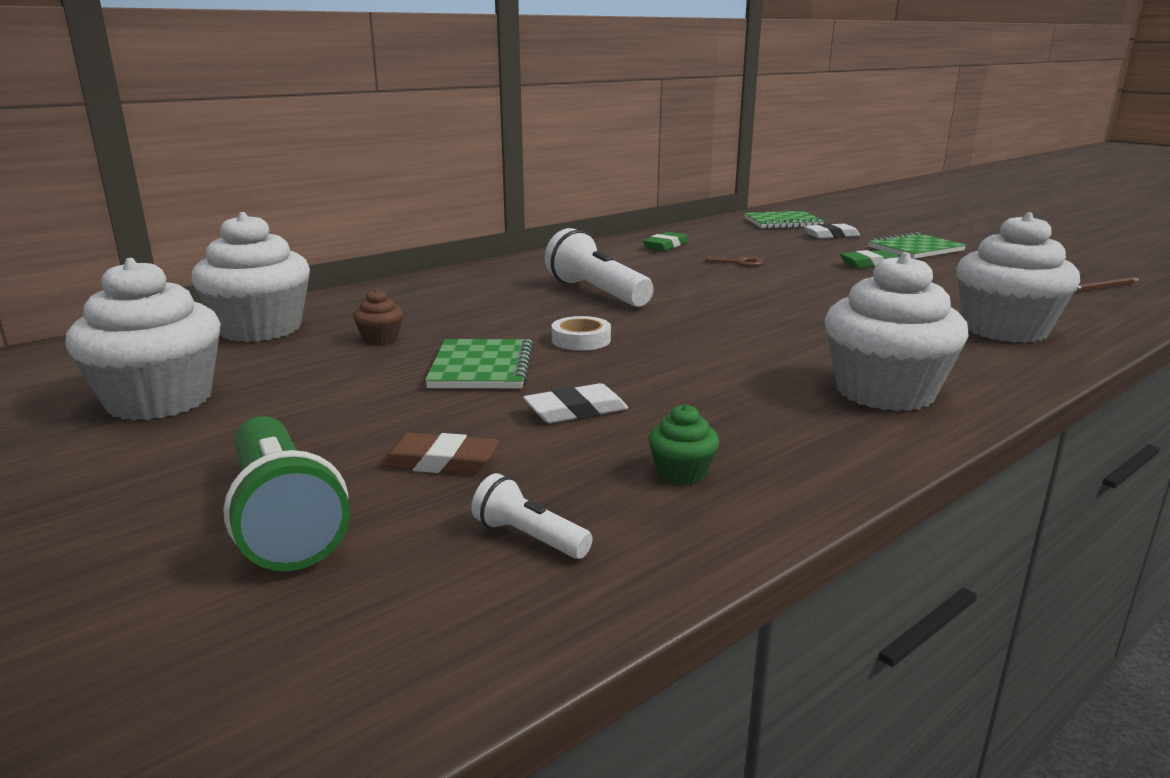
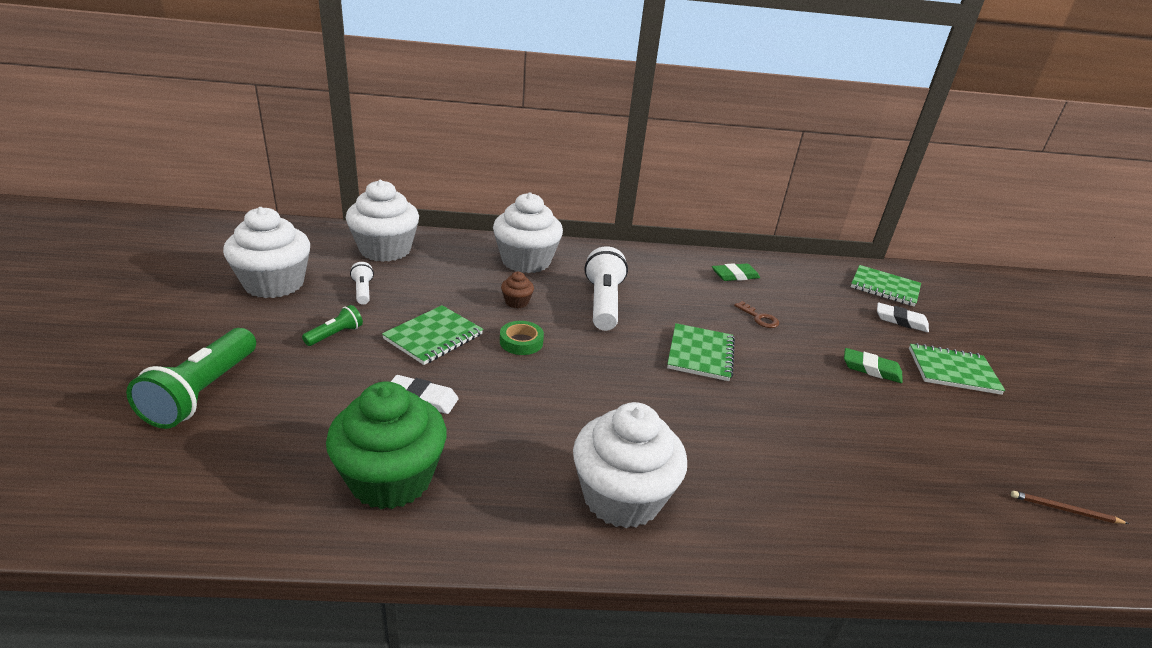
camera: 35 degrees right, 10 degrees up
brown cupcake [353,289,403,345] -> brown cupcake moved to [501,272,534,308]
brown eraser [379,433,499,475] -> none
white flashlight [471,473,593,559] -> white flashlight moved to [350,262,374,305]
white tape [552,316,611,351] -> green tape [500,321,544,355]
green cupcake [649,404,719,485] -> green cupcake [326,382,447,509], size x2.33
white cupcake [956,212,1080,343] -> white cupcake moved to [493,192,563,273]
none -> green flashlight [302,305,363,346]
none -> green notebook [667,323,735,381]

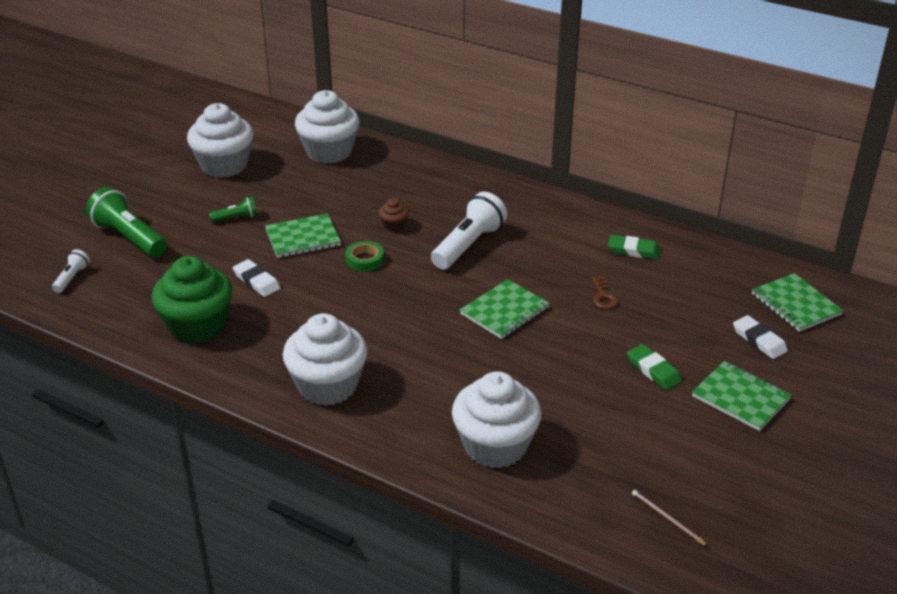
camera: 35 degrees right, 5 degrees up
green flashlight [126,328,256,429] -> green flashlight turned 90 degrees clockwise [86,187,167,257]
white flashlight [350,262,374,305] -> white flashlight moved to [52,249,90,293]
white cupcake [493,192,563,273] -> white cupcake moved to [452,371,541,468]

